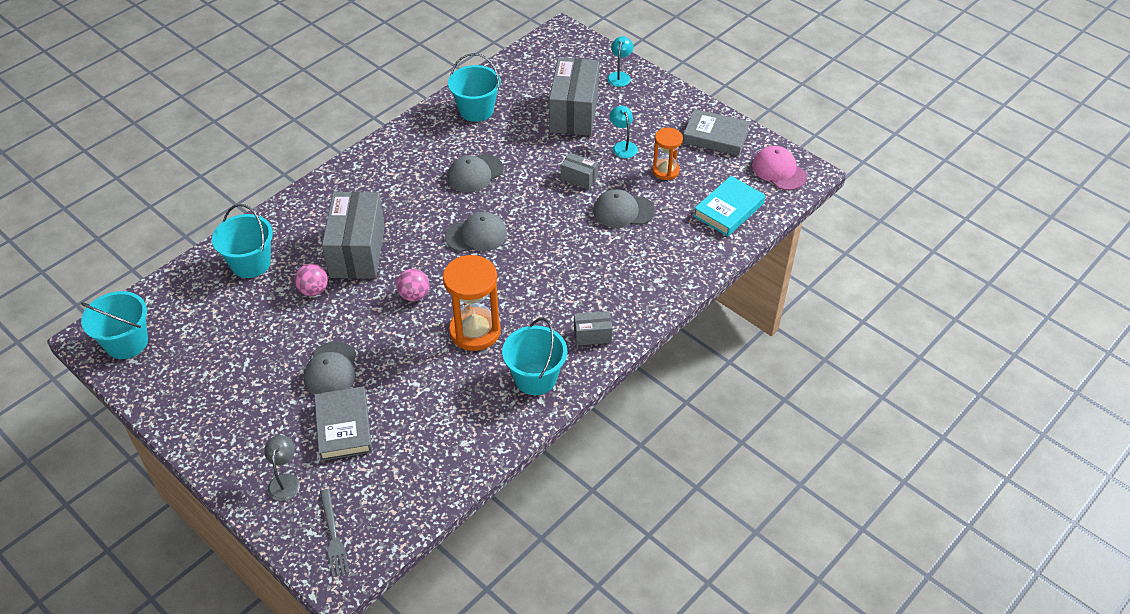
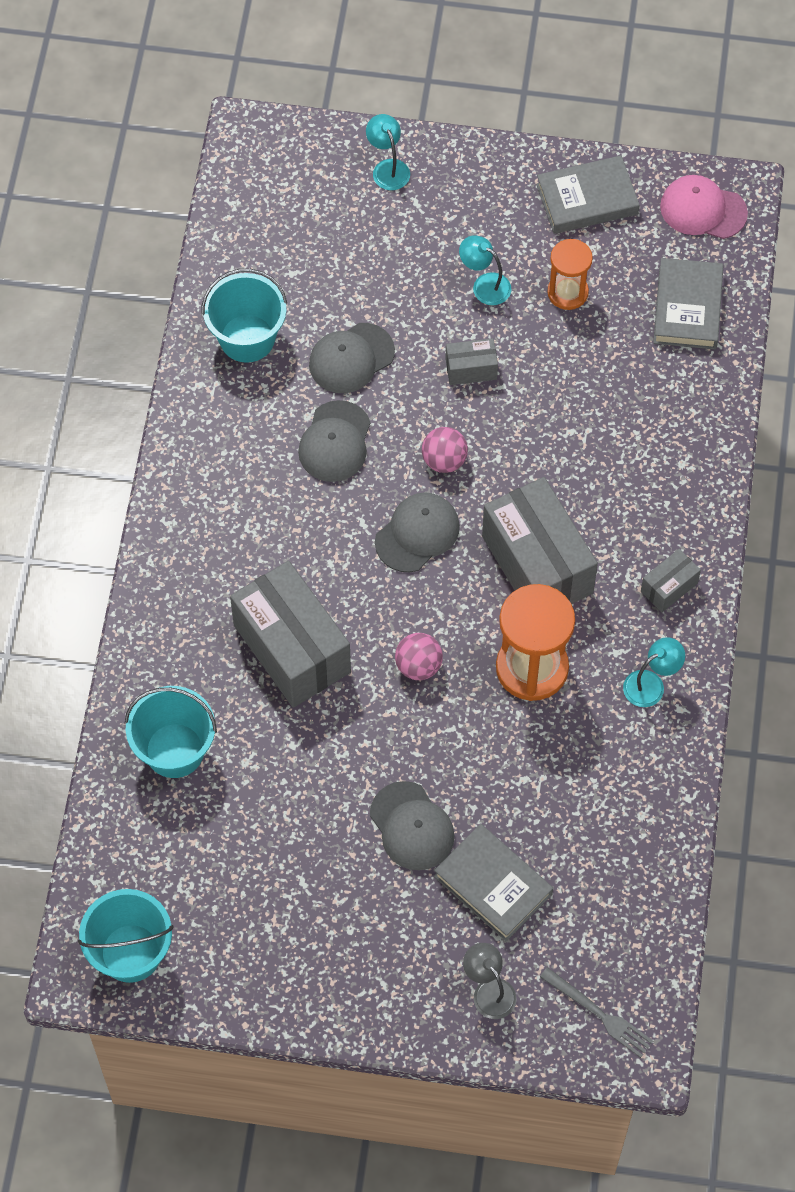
camera: 35 degrees left, 15 degrees up
pink ball [294,264,328,296] -> pink ball moved to [422,427,468,473]
turquoise bucket [502,318,567,395] -> turquoise lamp [623,637,685,707]
grey box [549,57,599,136] -> grey box moved to [482,477,598,604]
grey cap [593,189,655,228] -> grey cap moved to [309,323,395,393]
turquoise book [694,176,765,237] -> grey book [653,258,723,350]

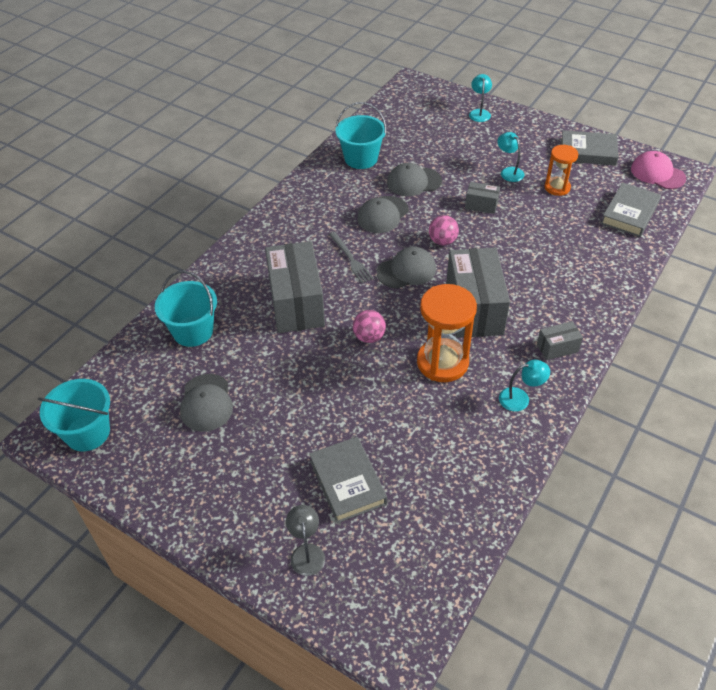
camera: 25 degrees right, 15 degrees down
grey cap [370,781,455,870] -> grey cap moved to [180,374,233,432]
grey fork [540,967,653,1058] -> grey fork moved to [329,232,374,283]

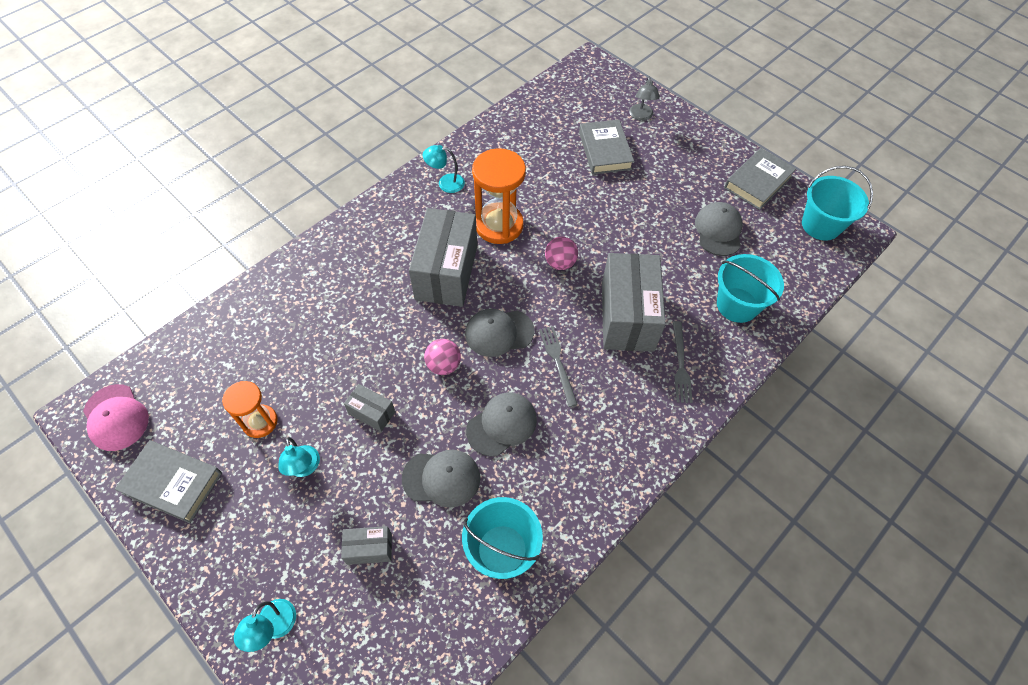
camera: 170 degrees left, 10 degrees up
grey box [537,321,583,360] -> grey box moved to [341,526,392,565]
grey book [601,182,661,237] -> grey book moved to [724,148,796,210]
none -> grey fork [673,321,693,403]

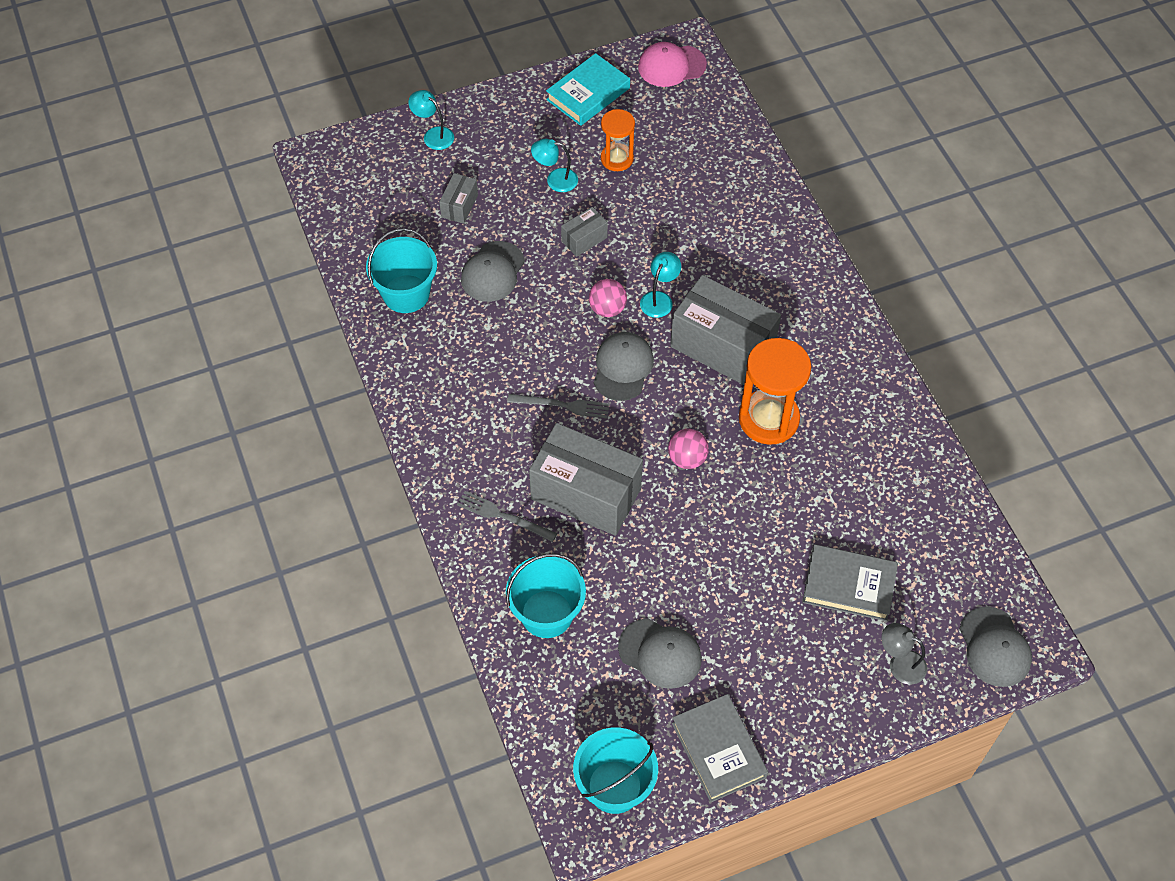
camera: 115 degrees right, 0 degrees up
grey book [115,440,222,523] -> turquoise book [546,53,630,126]
turquoise lamp [423,145,465,193] -> turquoise lamp moved to [640,252,681,318]
grey cap [466,393,537,457] -> grey cap moved to [960,606,1032,687]

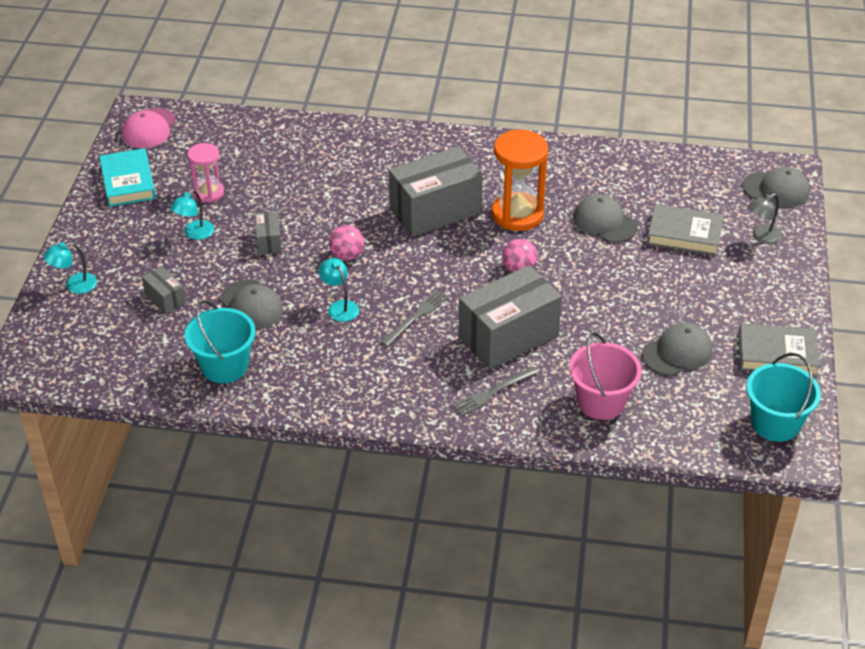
camera: 60 degrees left, 15 degrees down
turquoise bucket [506,554,586,638] -> pink bucket [569,332,642,420]
grey cap [594,332,654,401] -> grey cap moved to [573,194,638,243]
orange hourglass [601,109,635,171] -> pink hourglass [187,143,224,203]
turquoise lamp [640,252,681,318] -> turquoise lamp moved to [319,258,359,322]
grey book [802,544,898,621] -> grey book turned 60 degrees clockwise [647,204,724,256]

